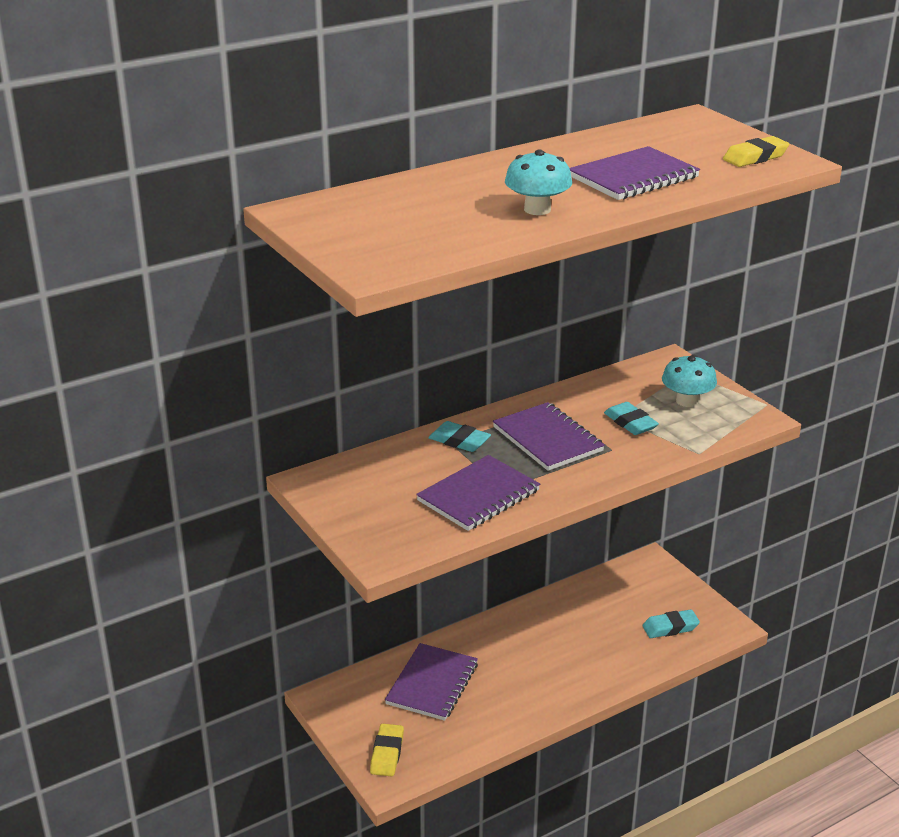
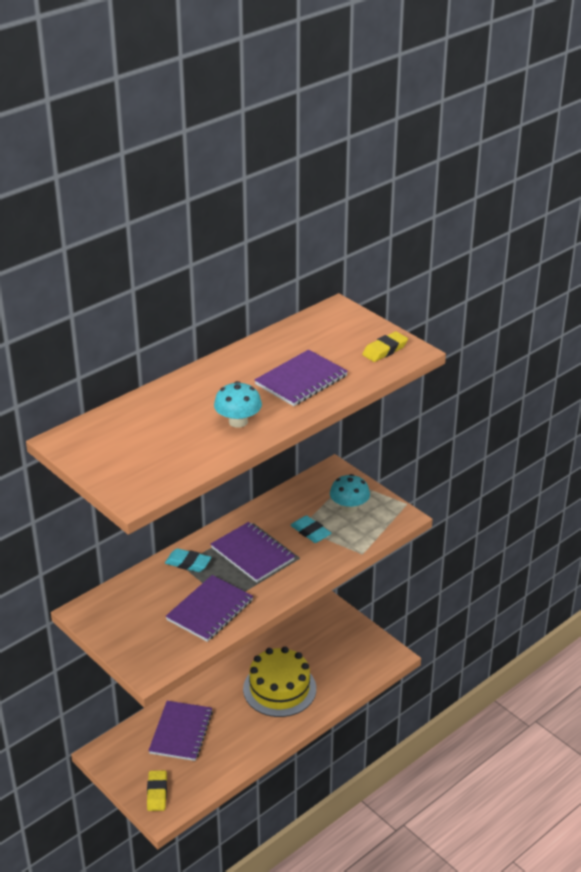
camera: 10 degrees left, 5 degrees up
turquoise eraser [642,609,700,638] -> none
none -> yellow cake [243,647,316,717]

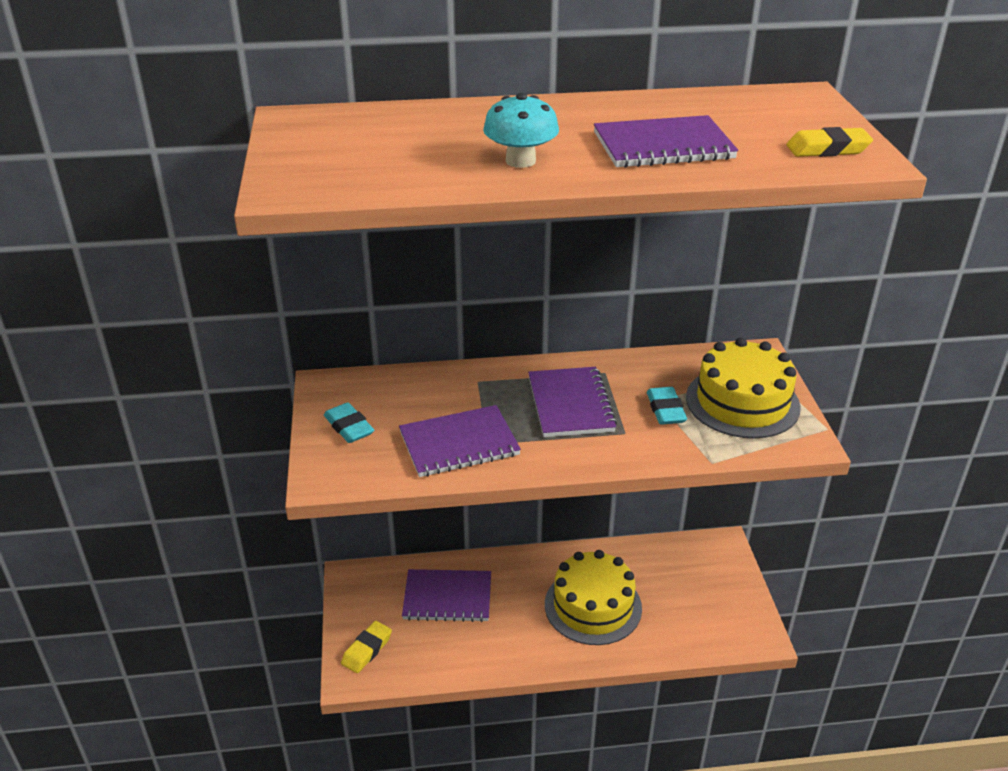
camera: 35 degrees right, 0 degrees up
purple notebook [148,701,213,761] -> purple notebook turned 45 degrees clockwise [402,569,491,622]
turquoise eraser [165,548,211,572] -> turquoise eraser moved to [324,403,374,443]
turquoise mushroom [330,474,370,513] -> yellow cake [686,337,801,439]

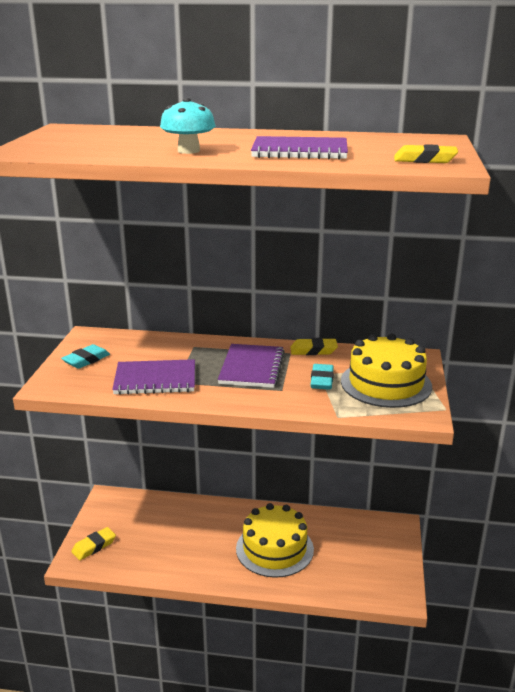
camera: 15 degrees right, 10 degrees down
turquoise eraser [324,403,374,443] -> turquoise eraser turned 60 degrees clockwise [61,344,110,369]
purple notebook [402,569,491,622] -> none
none -> yellow eraser [291,338,338,355]

